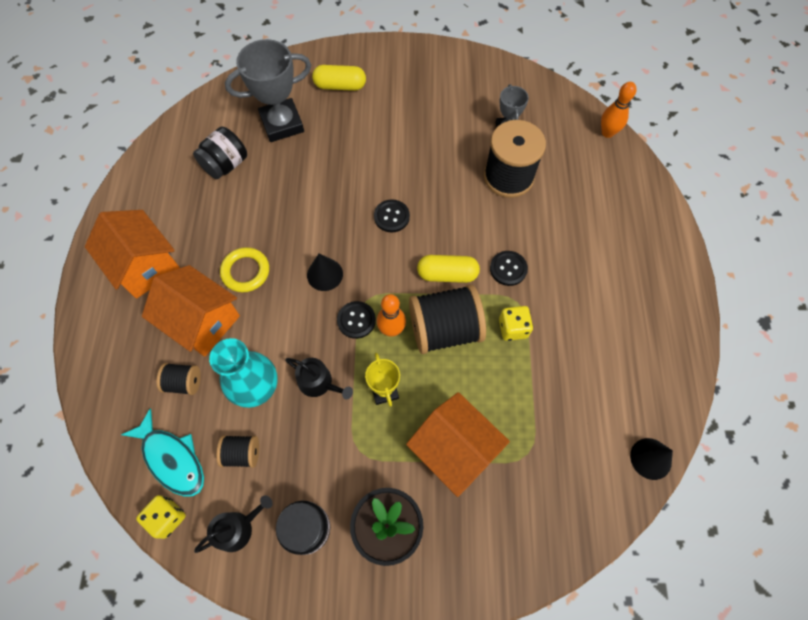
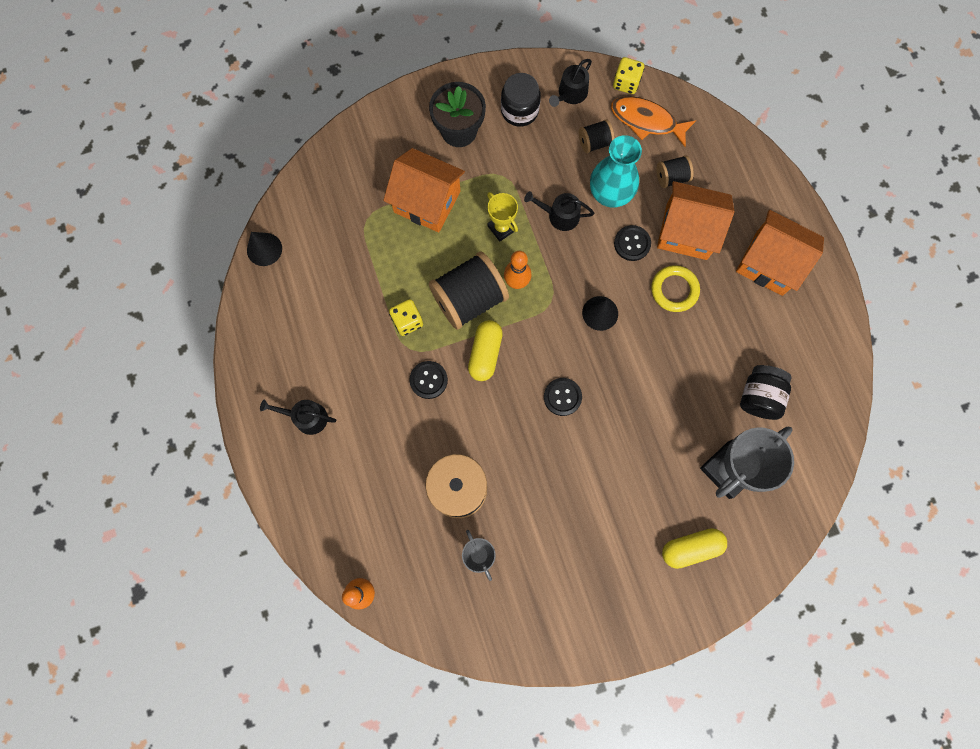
camera: 160 degrees right, 10 degrees up
turquoise fish [121,408,204,497] -> orange fish [611,96,696,147]
black button [337,301,376,339] -> black button moved to [614,225,651,261]
yellow capsule [417,255,480,283] -> yellow capsule turned 60 degrees counterclockwise [468,320,503,381]
none -> black watering can [260,400,336,435]

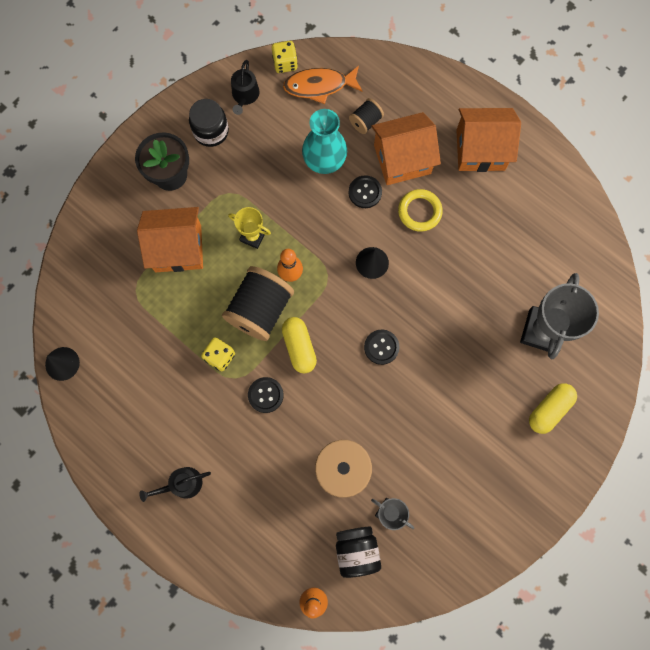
camera: 30 degrees left, 0 degrees up
black watering can [524,191,594,231] -> none
black spool [579,119,615,153] -> none
black jar [740,365,792,420] -> black jar moved to [336,527,381,578]

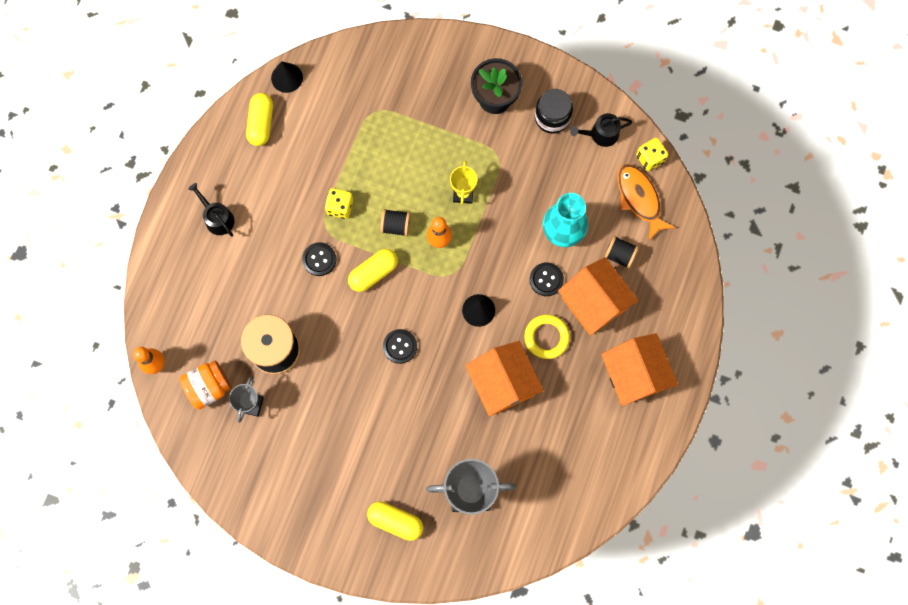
camera: 70 degrees right, 0 degrees up
orange house [137,207,203,272] -> orange house moved to [465,341,544,416]
black spool [222,266,294,341] -> black spool [380,209,411,237], size x0.50
black jar [336,527,381,578] -> orange jar [180,360,232,410]
none -> yellow capsule [246,93,273,146]

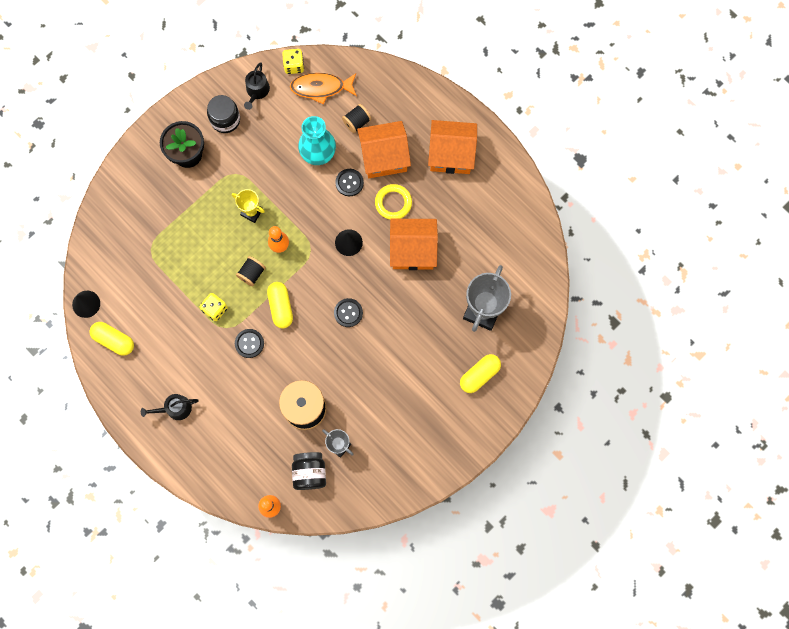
camera: 65 degrees left, 0 degrees up
orange jar [180,360,232,410] -> black jar [292,452,326,490]

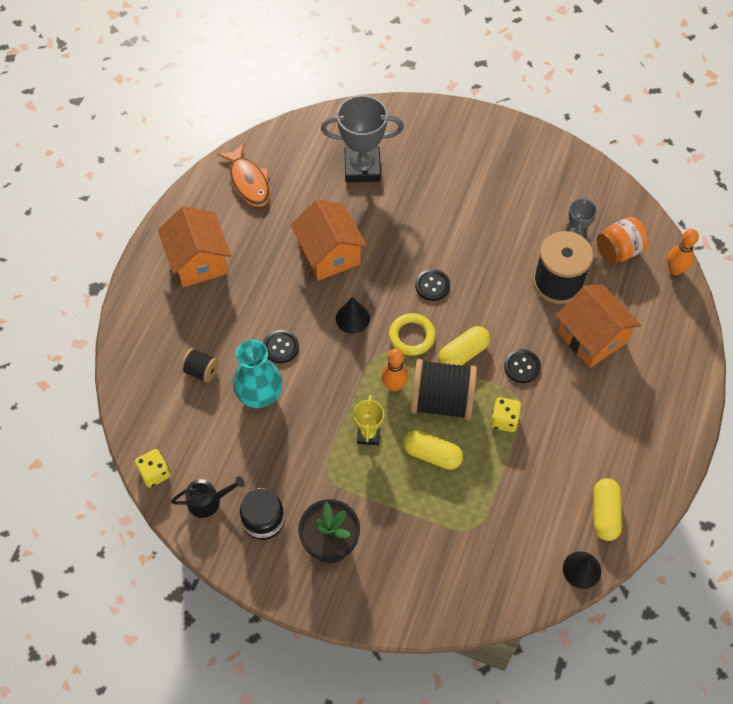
camera: 115 degrees left, 15 degrees down
black watering can [141,394,199,420] -> none
black spool [236,256,266,286] -> black spool [411,359,477,420], size x2.02
orange fish [290,73,357,105] -> orange fish moved to [218,143,270,207]
black jar [292,452,326,490] -> orange jar [597,217,649,264]
orange house [357,121,411,178] -> orange house moved to [556,285,641,368]
yellow ring [375,184,412,220] -> yellow ring moved to [389,313,436,356]
yellow capsule [460,354,501,393] -> yellow capsule moved to [403,430,463,470]

